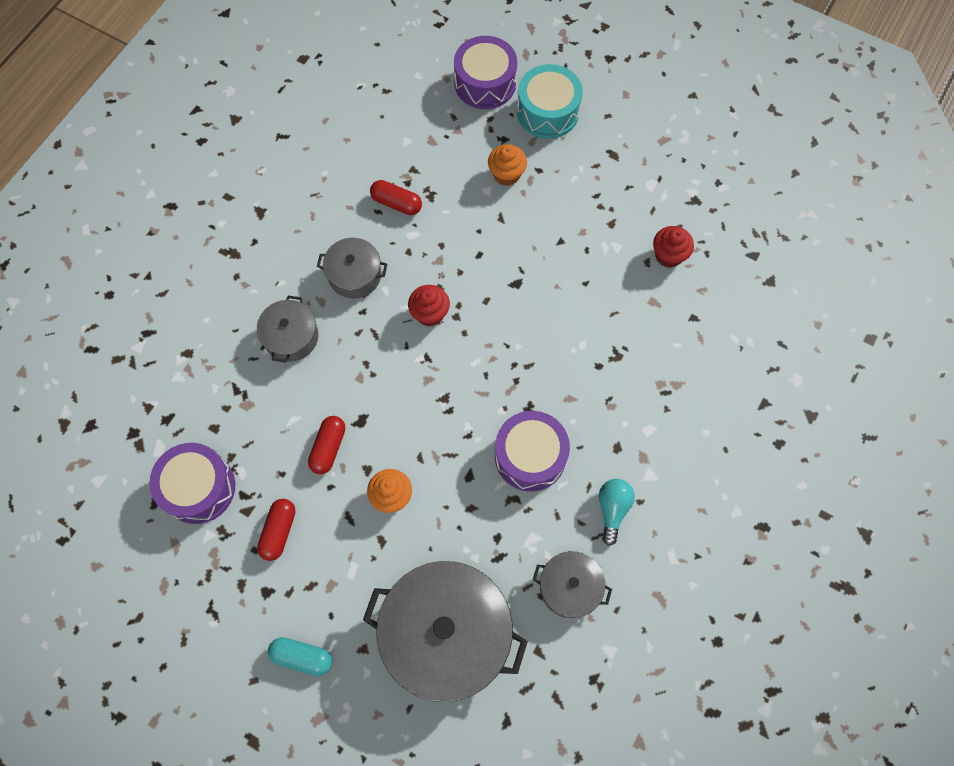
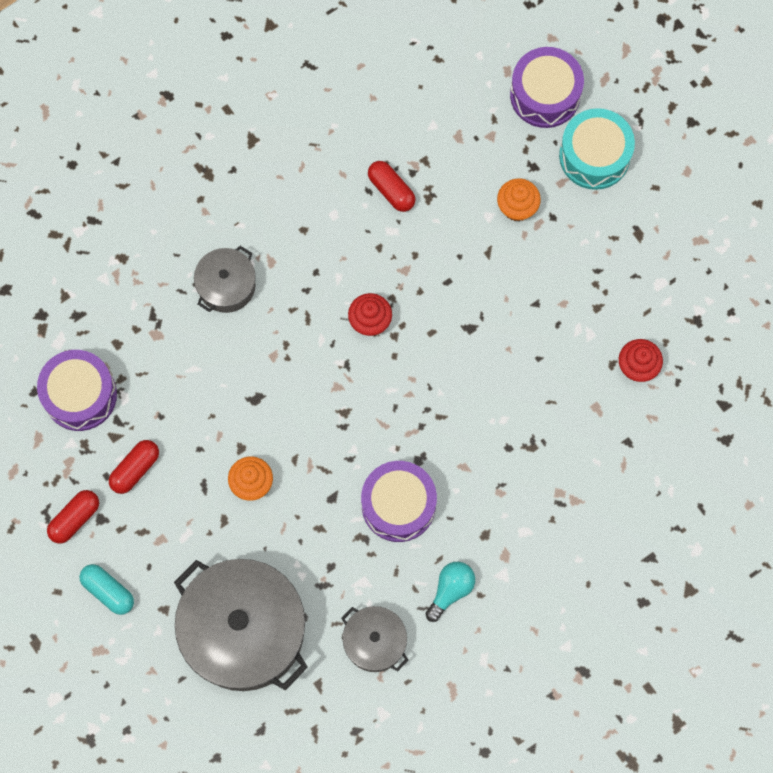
camera: 25 degrees right, 5 degrees up
red capsule [308,416,345,474] -> red capsule moved to [47,490,99,544]
grey pot [317,238,387,298] -> none

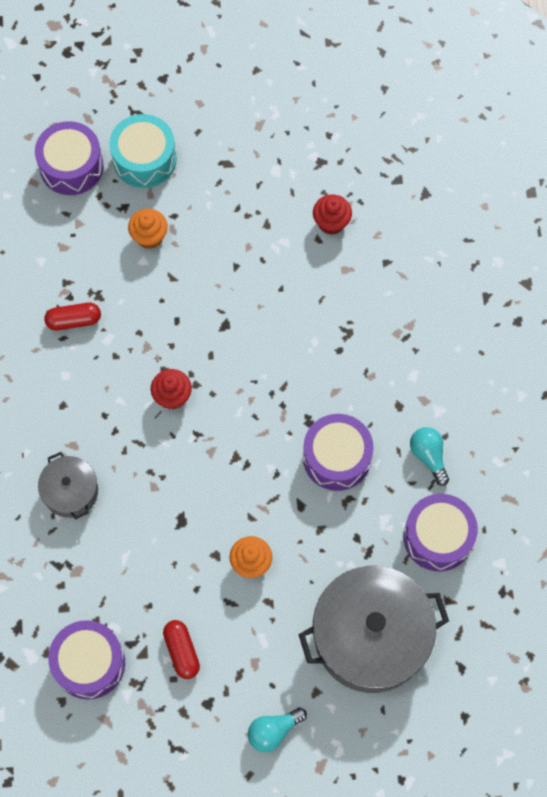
camera: 60 degrees left, 5 degrees down
red capsule [47,490,99,544] -> none
turquoise capsule [80,564,134,615] -> turquoise light bulb [248,707,307,752]
grey pot [341,606,408,672] -> purple drum [403,494,478,572]

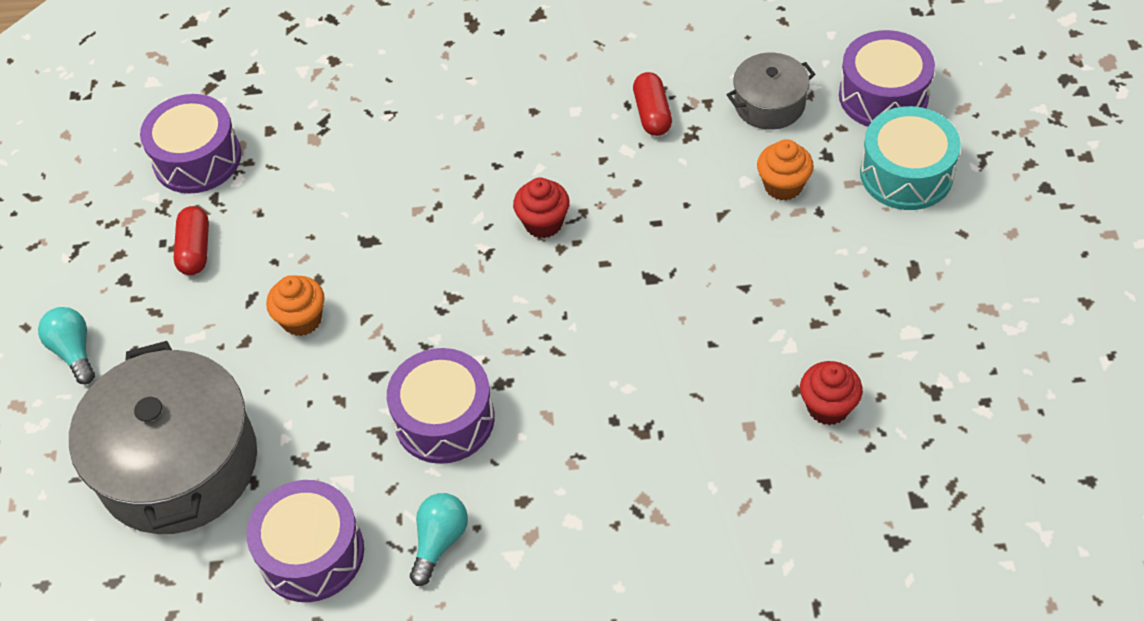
camera: 95 degrees right, 15 degrees down
grey pot [38,452,98,519] -> grey pot moved to [727,53,815,130]
red capsule [163,620,200,679] -> red capsule turned 75 degrees counterclockwise [174,206,209,275]
turquoise light bulb [410,427,449,486] -> turquoise light bulb turned 45 degrees counterclockwise [410,493,468,586]

